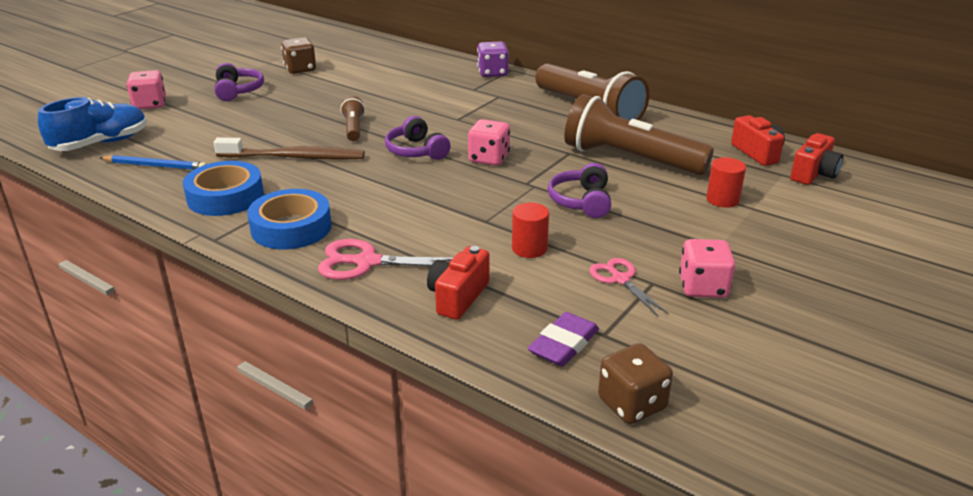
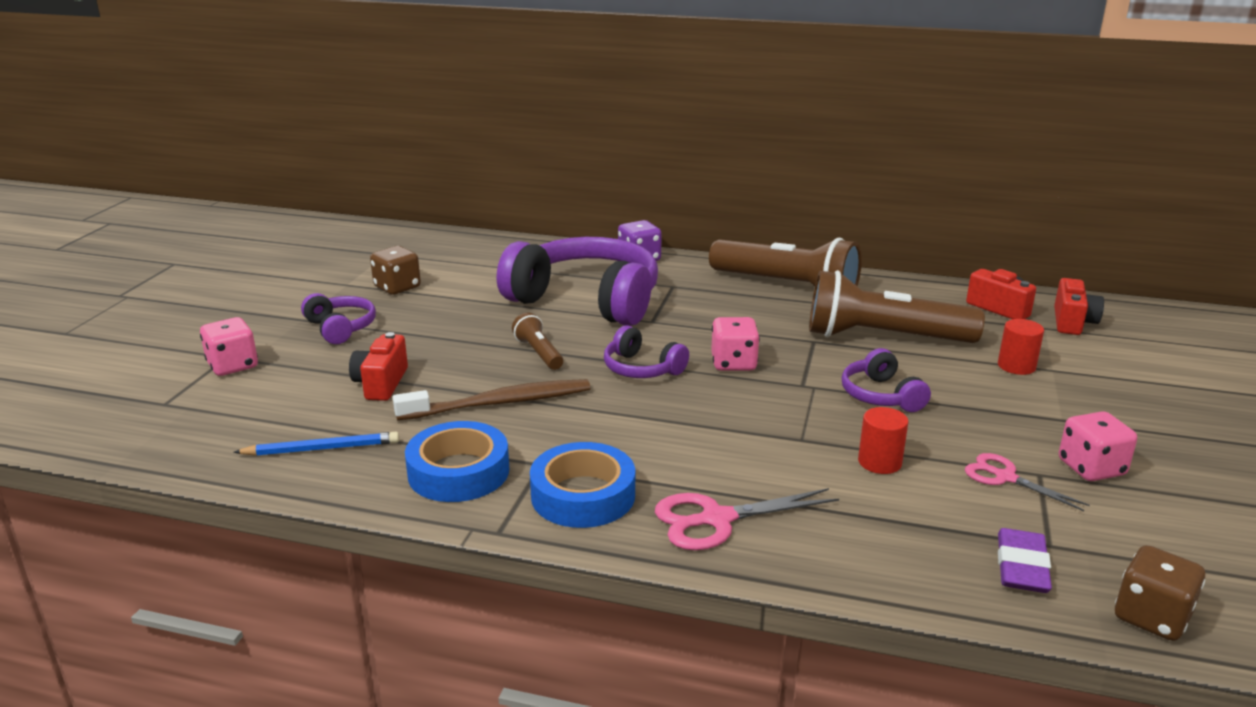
camera: 20 degrees left, 5 degrees down
blue shoe [38,97,147,151] -> none
red camera [427,246,489,320] -> red camera moved to [349,332,408,401]
none -> purple headphones [497,237,658,326]

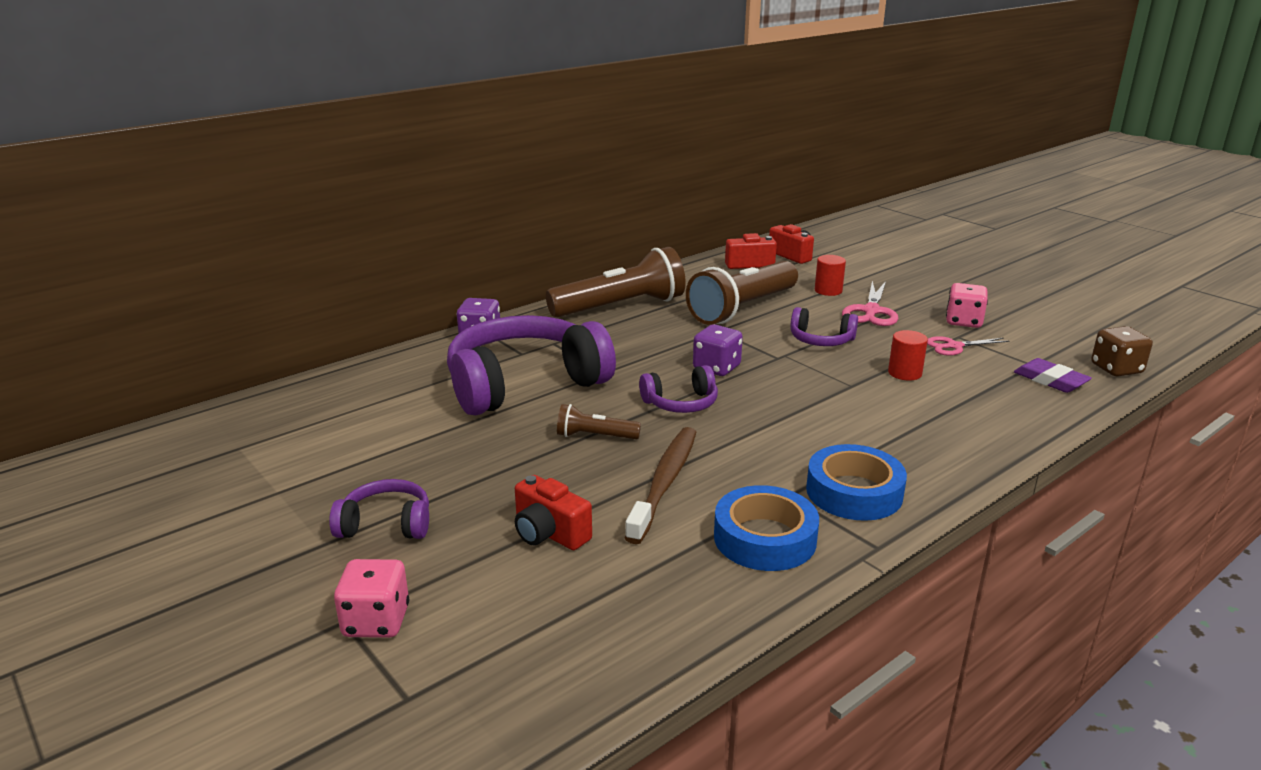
camera: 55 degrees left, 0 degrees up
blue pencil [233,432,399,456] -> none
brown dice [370,246,421,295] -> none
pink scissors [655,488,839,550] -> pink scissors moved to [842,281,899,326]
pink dice [711,317,760,371] -> purple dice [693,324,743,376]

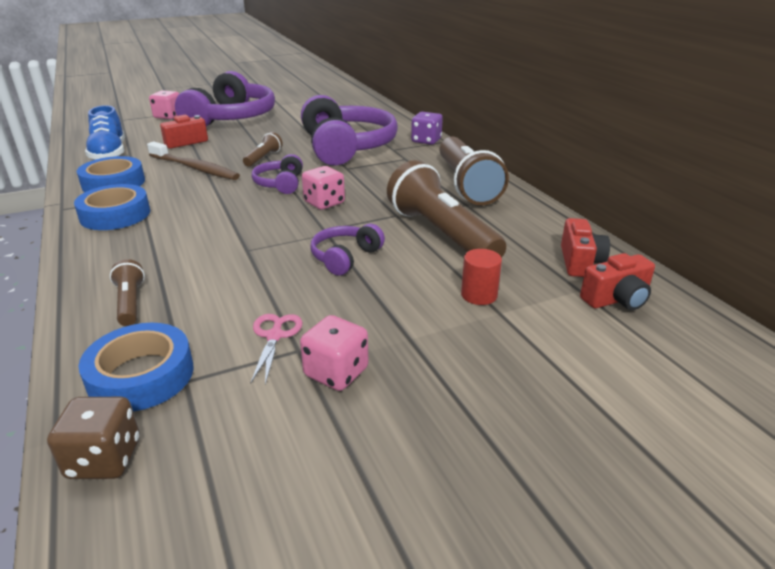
camera: 105 degrees right, 5 degrees up
purple headphones [329,479,429,539] -> purple headphones [175,71,275,127], size x2.15
purple dice [693,324,743,376] -> pink dice [302,166,345,210]
pink scissors [842,281,899,326] -> none
red cylinder [888,330,928,381] -> none
purple eraser [1014,358,1092,393] -> blue tape [78,323,194,412]
none -> blue shoe [85,105,125,159]
none -> brown flashlight [110,259,145,326]

